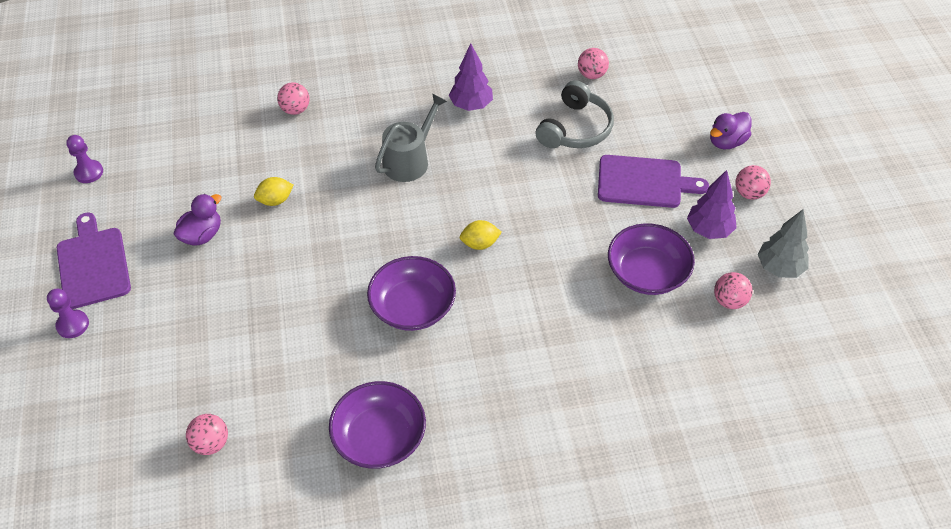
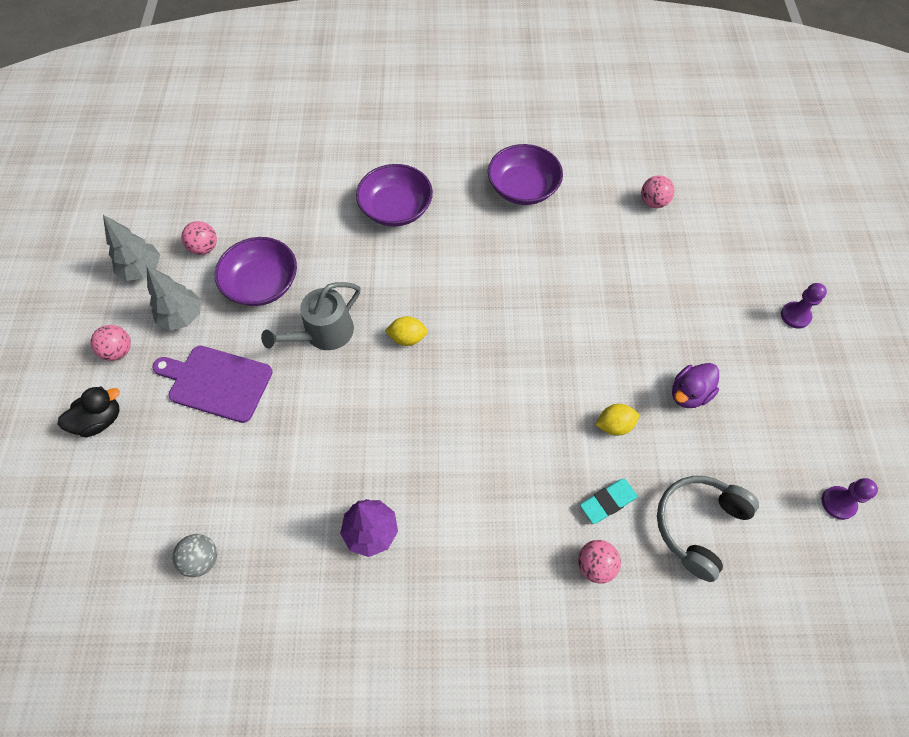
camera: 170 degrees left, 10 degrees up
purple cutting board [57,212,131,309] -> none
purple bowl [367,256,456,331] -> purple bowl moved to [356,164,433,227]
grey watering can [375,93,447,182] -> grey watering can moved to [261,282,360,350]
grey headphones [536,80,614,148] -> grey headphones moved to [657,476,759,582]
pink ball [578,48,609,79] -> grey ball [172,534,217,577]
purple tree [687,170,737,239] -> grey tree [147,266,201,330]
purple duck [710,112,752,149] -> black duck [58,386,120,437]
none -> turquoise eraser [580,479,638,524]

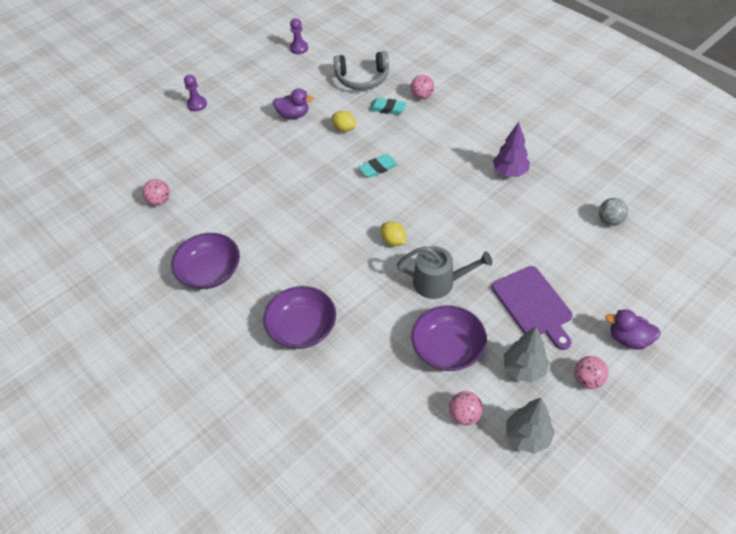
camera: 130 degrees left, 10 degrees down
black duck [58,386,120,437] -> purple duck [606,309,661,350]
none -> turquoise eraser [358,154,398,178]

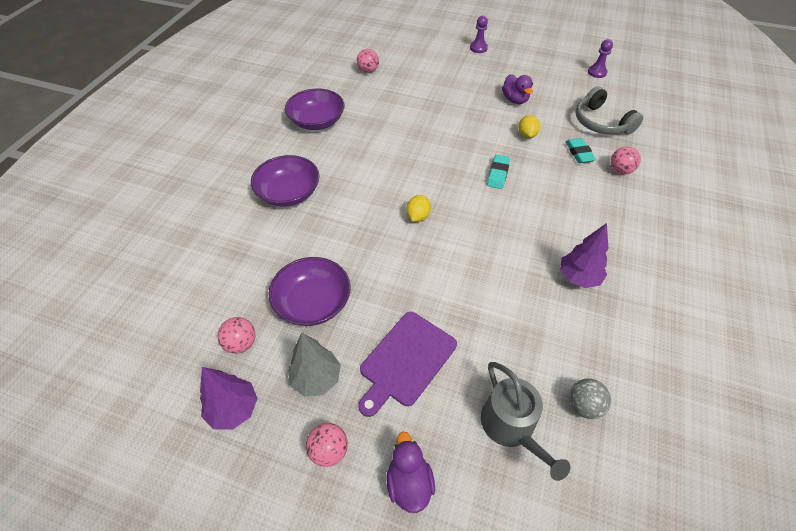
camera: 60 degrees right, 0 degrees up
turquoise eraser [358,154,398,178] -> turquoise eraser turned 75 degrees clockwise [487,155,510,189]
grey watering can [397,246,492,299] -> grey watering can moved to [481,362,570,481]
grey tree [506,398,555,454] -> purple tree [200,367,258,430]

